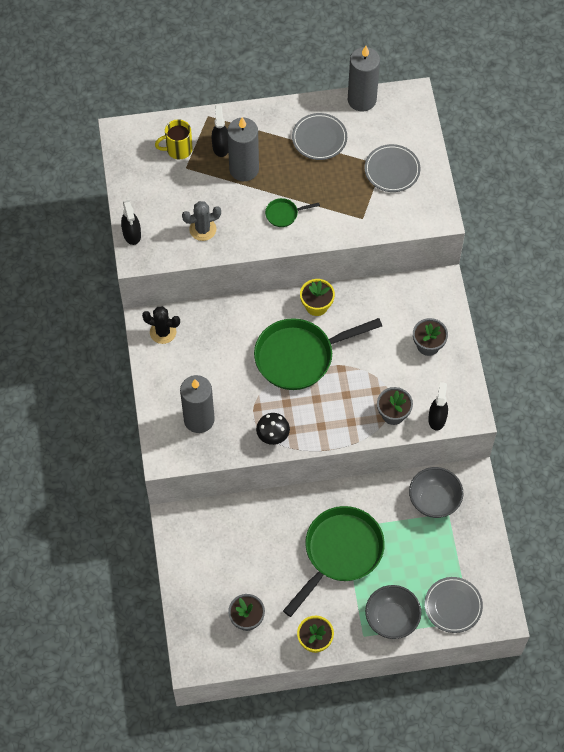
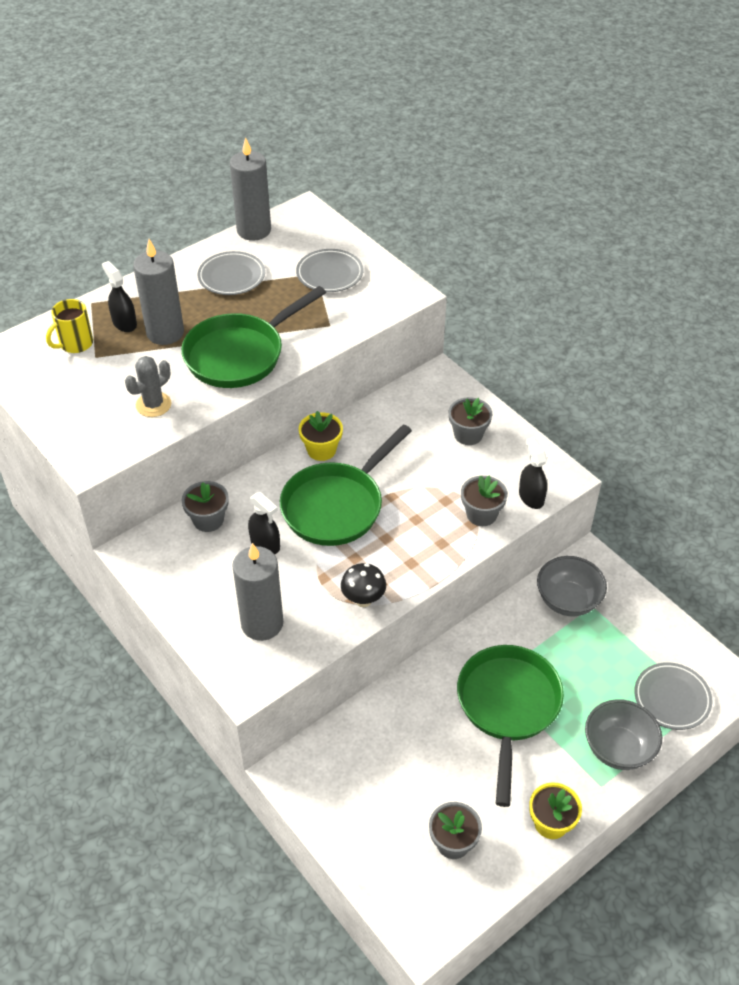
camera: 30 degrees left, 15 degrees down
black spray bottle [121,200,141,245] -> black spray bottle moved to [248,492,280,554]
black cactus [142,306,180,344] -> none
green pan [265,198,320,227] -> green pan [181,286,326,388], size x2.40
none -> grey flower pot [182,481,229,532]

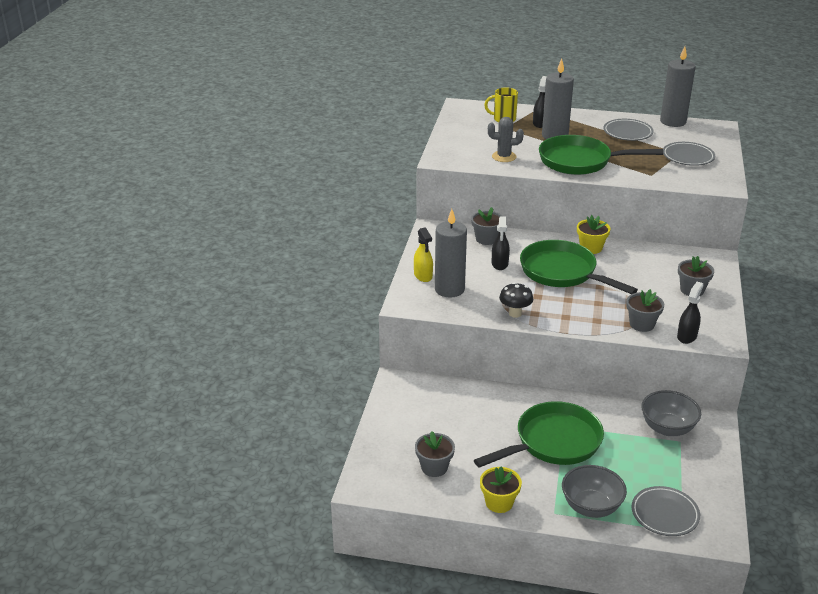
camera: 50 degrees right, 15 degrees down
green pan [280,425,412,546] -> green pan turned 45 degrees clockwise [520,240,638,294]
none -> yellow spray bottle [414,227,433,282]

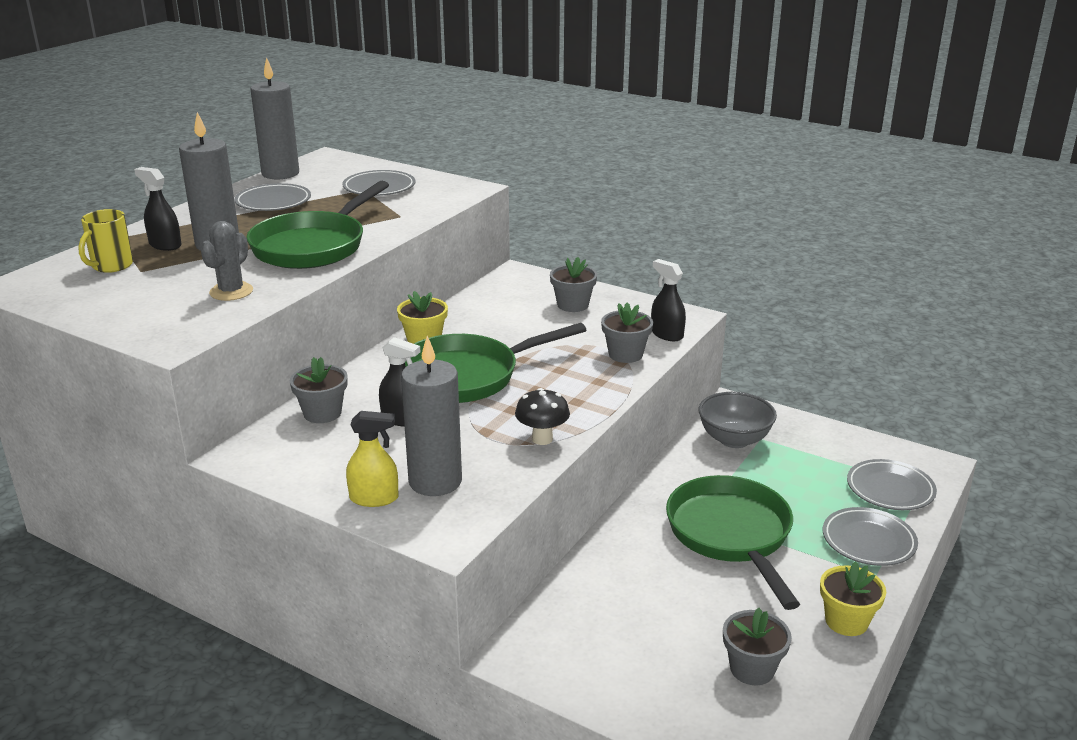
camera: 70 degrees left, 5 degrees down
grey bowl [562,465,627,518] -> grey plate [823,507,918,566]

